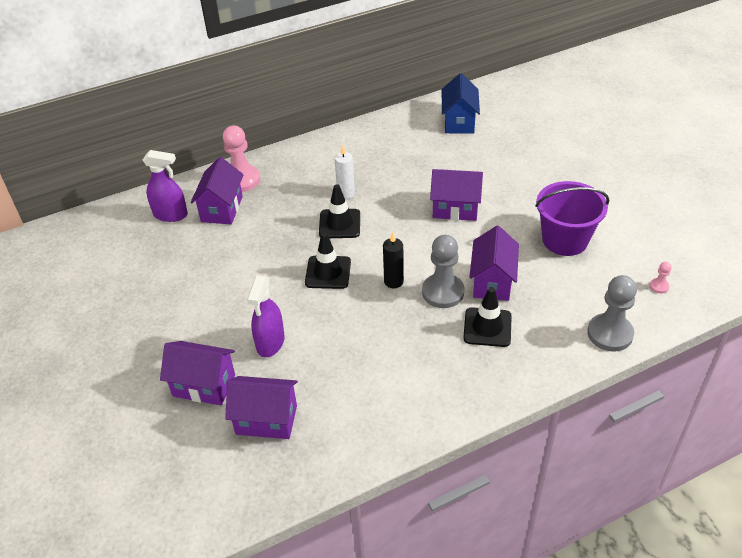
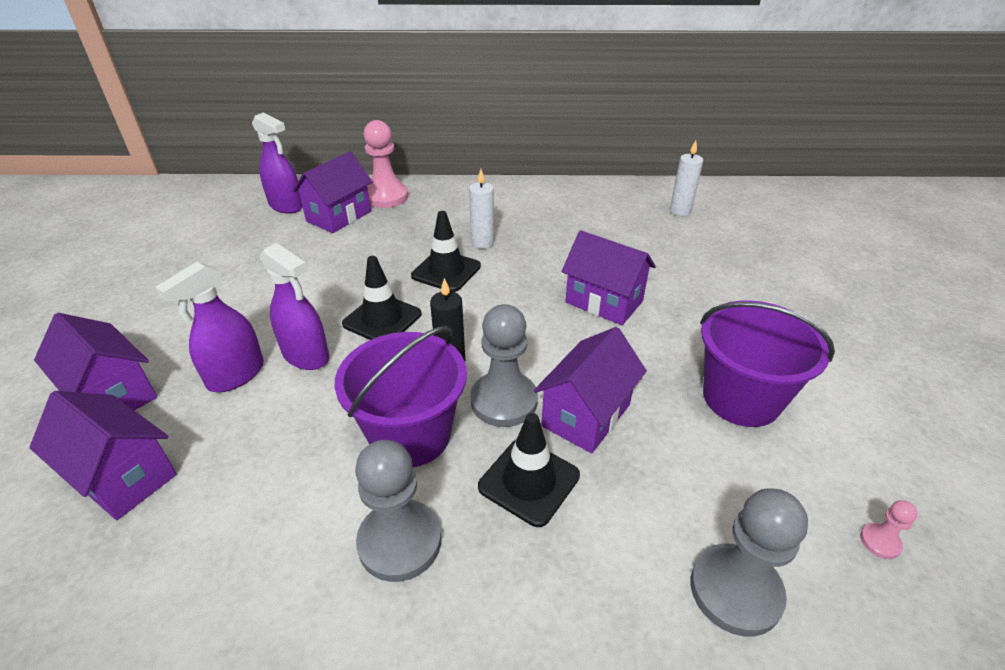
camera: 25 degrees right, 5 degrees down
blue house [442,73,480,133] -> white candle [670,140,703,216]
none -> purple spray bottle [260,243,329,370]
none -> purple bucket [335,326,467,467]
none -> grey pawn [355,440,441,582]

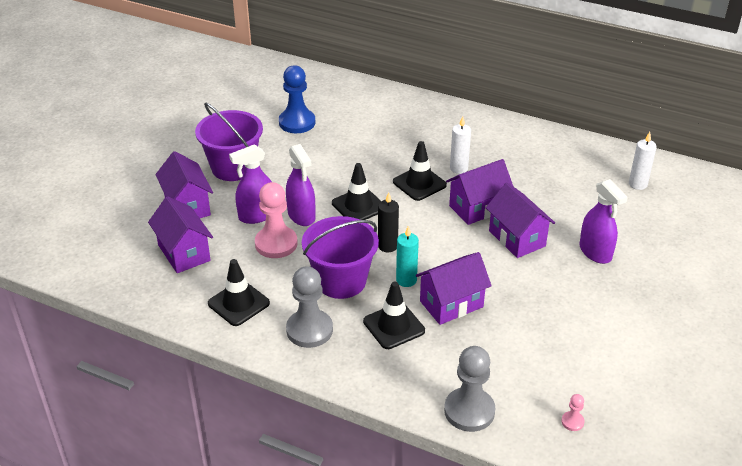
camera: 25 degrees right, 0 degrees up
purple spray bottle [252,112,303,214] -> purple spray bottle moved to [579,179,628,264]
purple house [292,151,373,233] -> purple house moved to [446,159,514,225]
pink pawn [364,120,408,208] -> pink pawn moved to [255,182,298,258]
grey pawn [471,304,538,427] -> turquoise candle [396,226,419,287]
purple bucket [700,301,835,427] -> purple bucket moved to [195,103,263,181]
none -> black traffic cone [208,259,270,326]
none -> blue pawn [279,65,315,133]

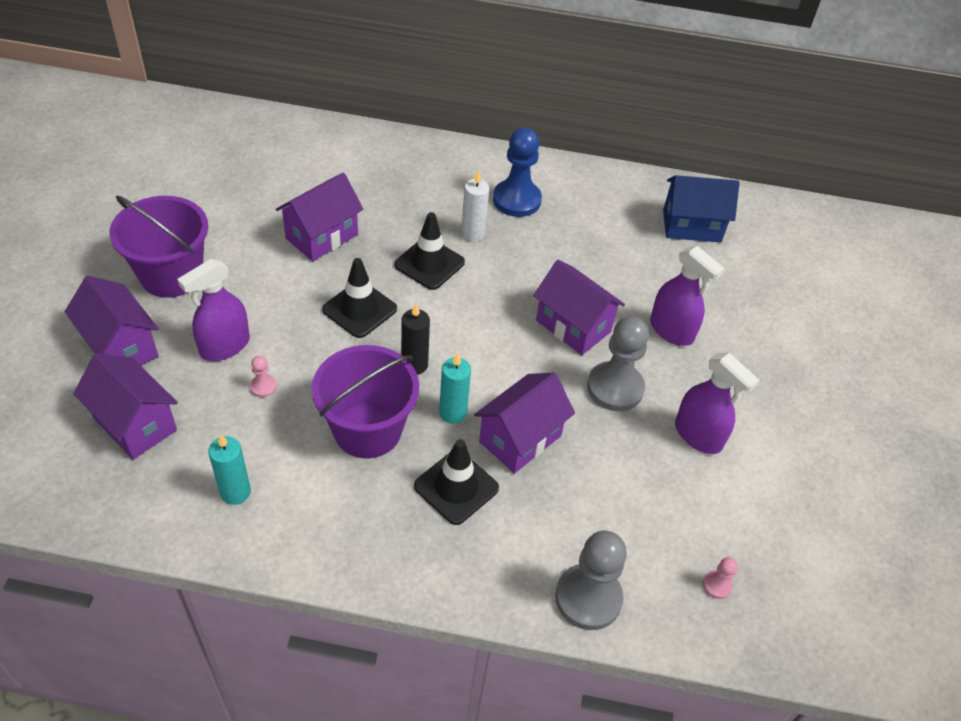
camera: 20 degrees left, 10 degrees up
black traffic cone [208,259,270,326] -> turquoise candle [208,434,251,505]
pink pawn [255,182,298,258] -> pink pawn [250,356,277,397], size x0.44
blue pawn [279,65,315,133] -> blue pawn moved to [493,128,542,217]
purple spray bottle [286,144,316,226] -> purple spray bottle moved to [675,353,759,454]
grey pawn [286,266,333,348] -> grey pawn moved to [587,316,649,411]
purple house [446,159,514,225] -> purple house moved to [276,173,363,261]
white candle [629,132,657,190] -> blue house [663,175,739,243]

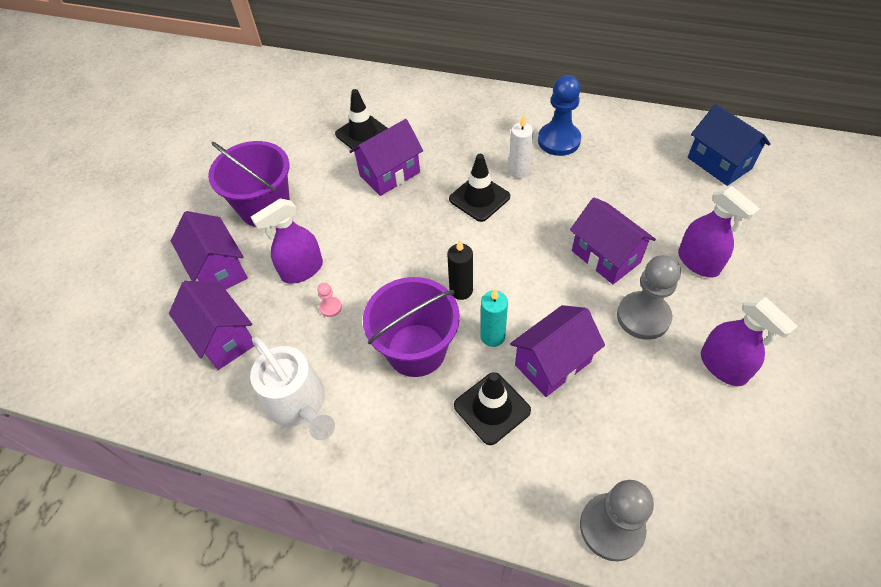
camera: 15 degrees right, 5 degrees up
turquoise candle [208,434,251,505] -> white watering can [250,336,335,440]
black traffic cone [322,258,397,338] -> black traffic cone moved to [335,89,388,151]
blue house [663,175,739,243] -> blue house turned 45 degrees clockwise [688,104,770,186]
pink pawn [703,557,738,599] -> none

